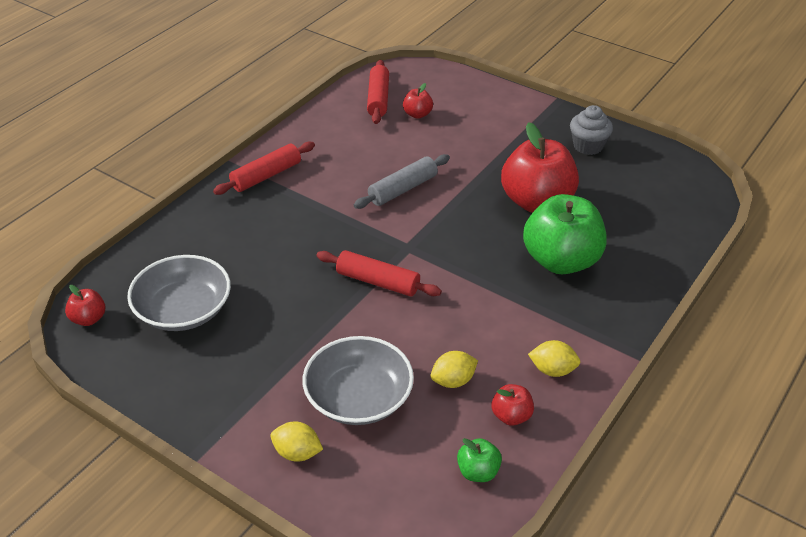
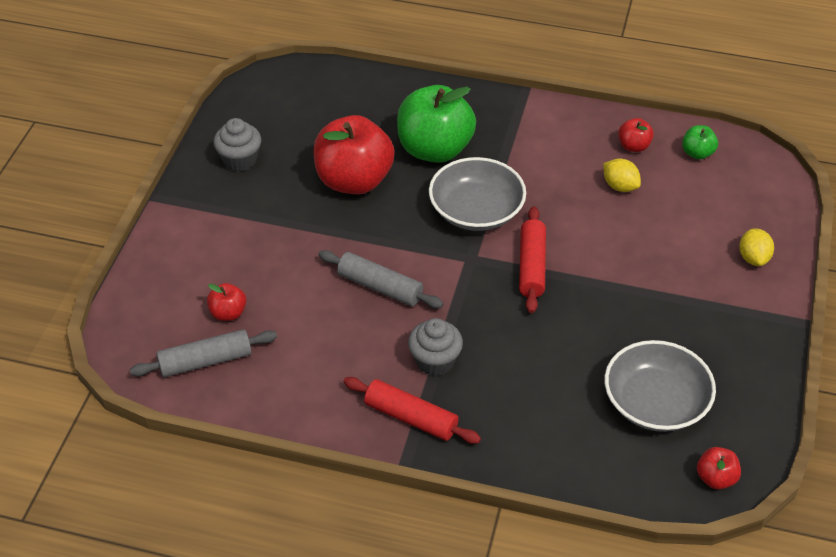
camera: 110 degrees left, 5 degrees up
grey bowl [302,336,414,425] -> grey bowl moved to [429,157,526,231]
red rolling pin [367,60,389,124] -> grey rolling pin [130,329,277,377]
yellow lemon [528,340,581,377] -> none
none -> grey cupcake [408,318,463,376]

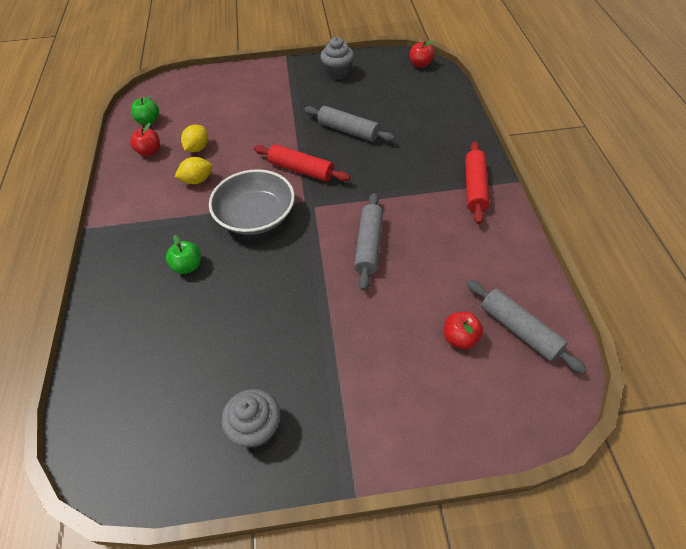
camera: 110 degrees left, 5 degrees up
red apple [313,115,395,194] -> none
green apple [397,85,476,163] -> green apple [166,235,201,274], size x0.44
grey cupcake [408,318,463,376] -> grey cupcake moved to [320,37,354,80]
red rolling pin [519,206,546,313] -> red rolling pin turned 45 degrees clockwise [253,144,350,182]
grey bowl [605,340,716,432] -> none
yellow lemon [739,228,774,266] -> yellow lemon moved to [174,157,213,184]
none -> grey rolling pin [304,106,395,142]

